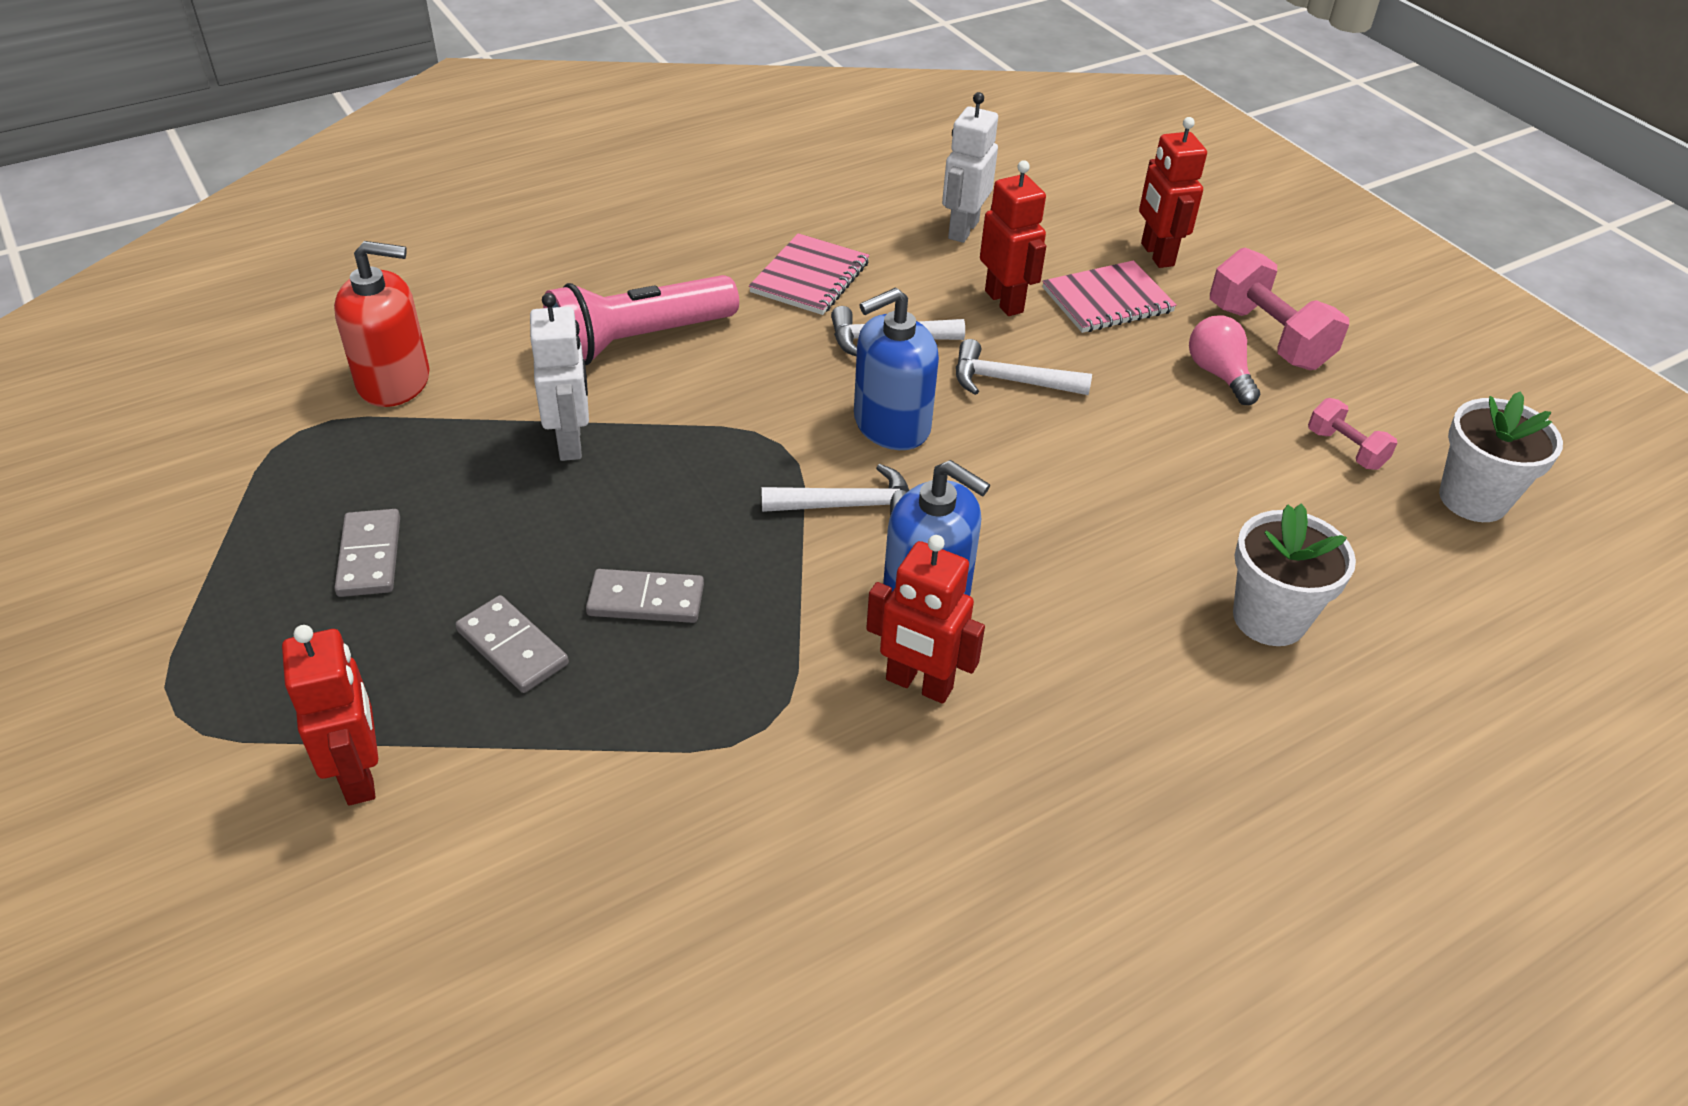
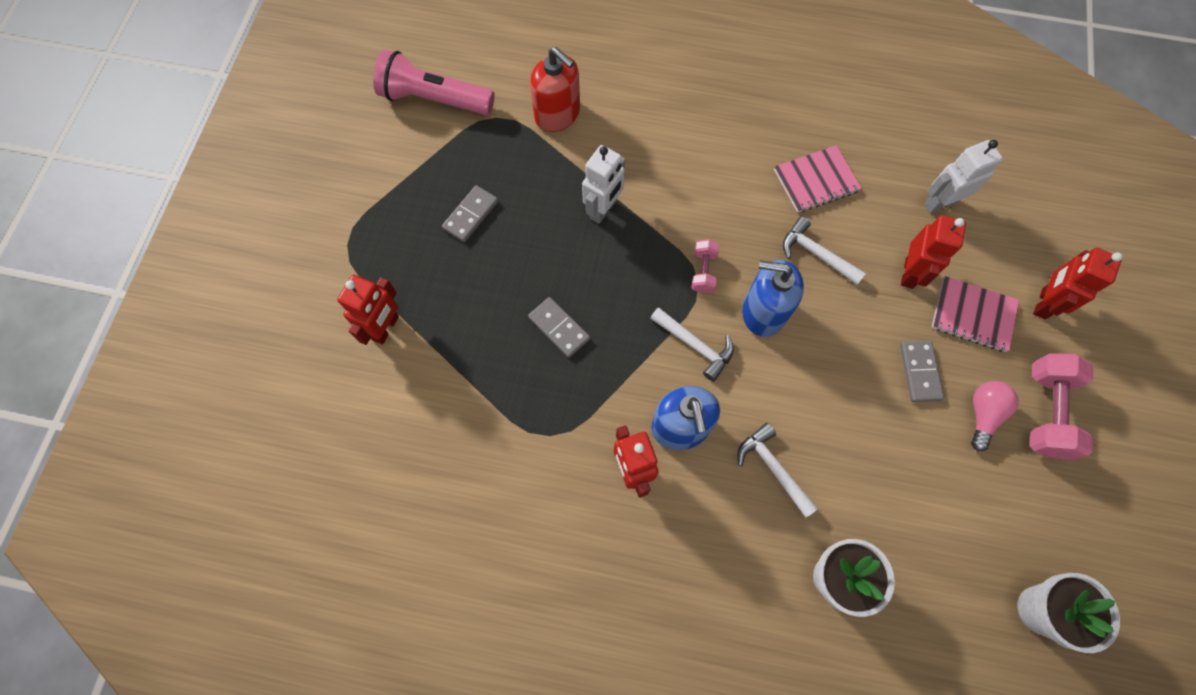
camera: 45 degrees right, 25 degrees up
grey domino [455,595,569,693] -> grey domino moved to [900,341,944,402]
pink flashlight [543,275,739,365] -> pink flashlight moved to [373,49,495,115]
white hammer [956,339,1092,395] -> white hammer moved to [737,423,818,518]
pink dumbbell [1308,398,1397,470] -> pink dumbbell moved to [692,239,719,293]

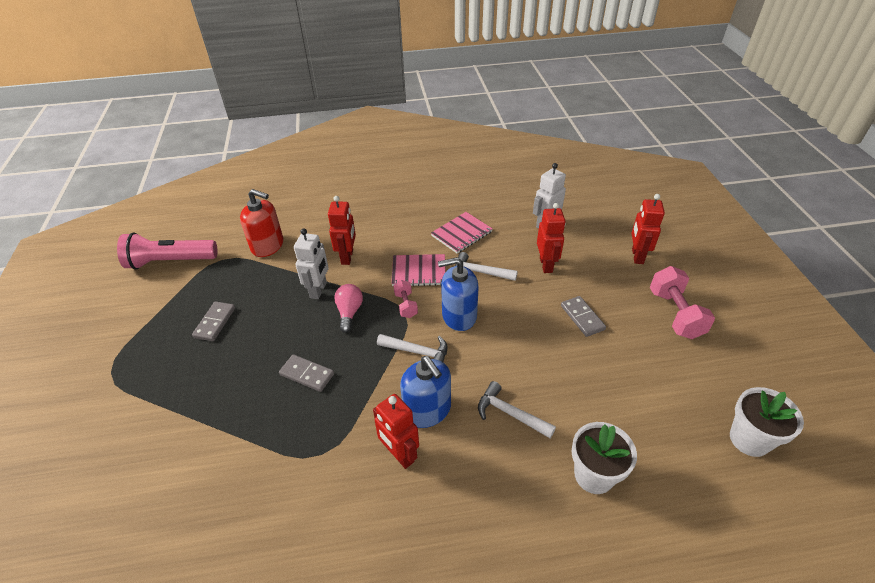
camera: 20 degrees left, 25 degrees down
red robot [337,275,399,345] -> red robot moved to [328,196,356,265]
pink notebook [932,276,1019,352] -> pink notebook moved to [391,254,446,286]
pink light bulb [971,381,1019,451] -> pink light bulb moved to [334,284,363,333]

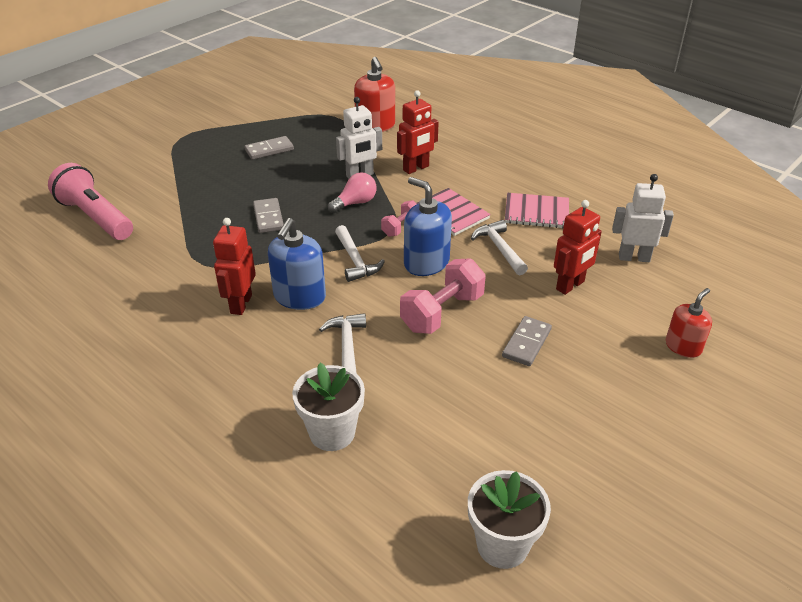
camera: 50 degrees right, 5 degrees down
pink flashlight [117,232,217,270] -> pink flashlight moved to [48,163,133,240]
red robot [632,194,665,264] -> red soap dispenser [666,288,712,358]
pink dumbbell [650,266,715,339] -> pink dumbbell moved to [400,258,486,334]

